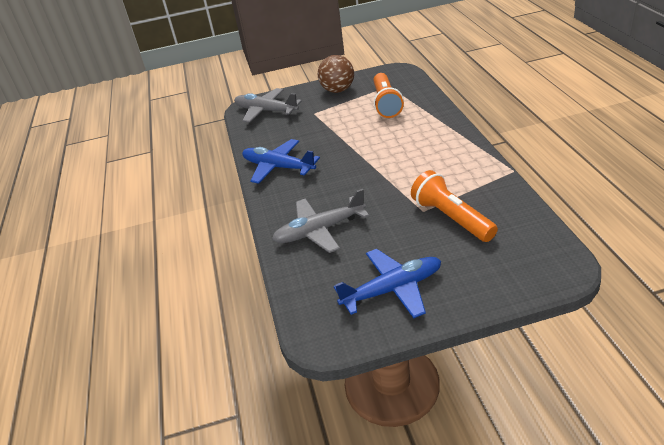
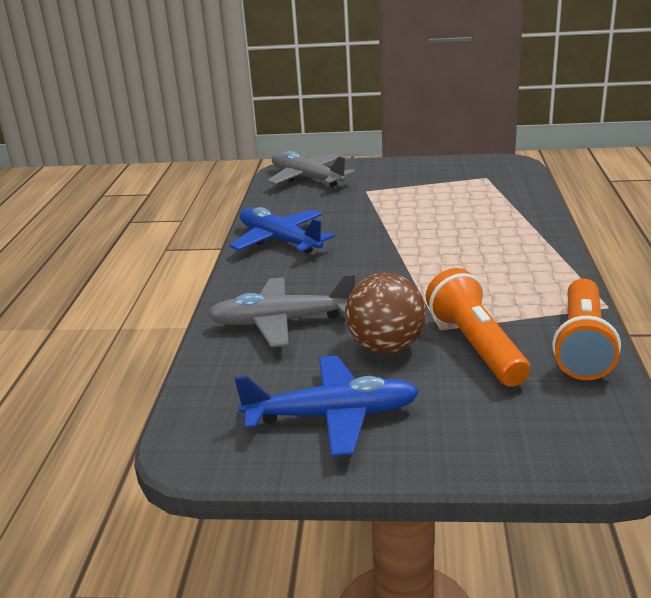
camera: 15 degrees right, 10 degrees down
brown ball [318,55,354,93] -> brown ball moved to [345,273,426,353]
orange flashlight [373,73,404,118] -> orange flashlight moved to [552,279,621,380]

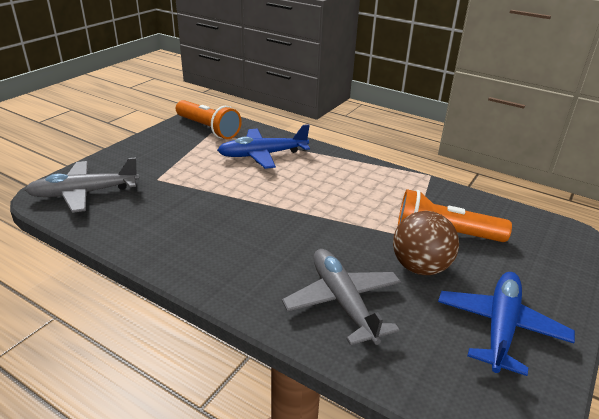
camera: 65 degrees left, 5 degrees up
grey plane [207,274,355,347] -> grey plane turned 135 degrees clockwise [282,249,401,345]
blue plane [229,207,335,254] -> blue plane moved to [217,124,310,169]
orange flashlight [552,279,621,380] -> orange flashlight moved to [176,100,242,139]

